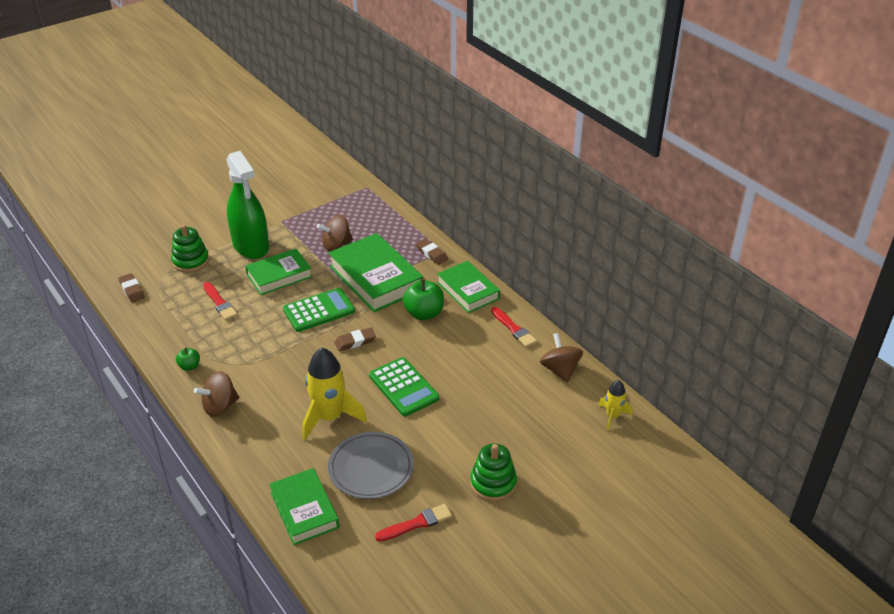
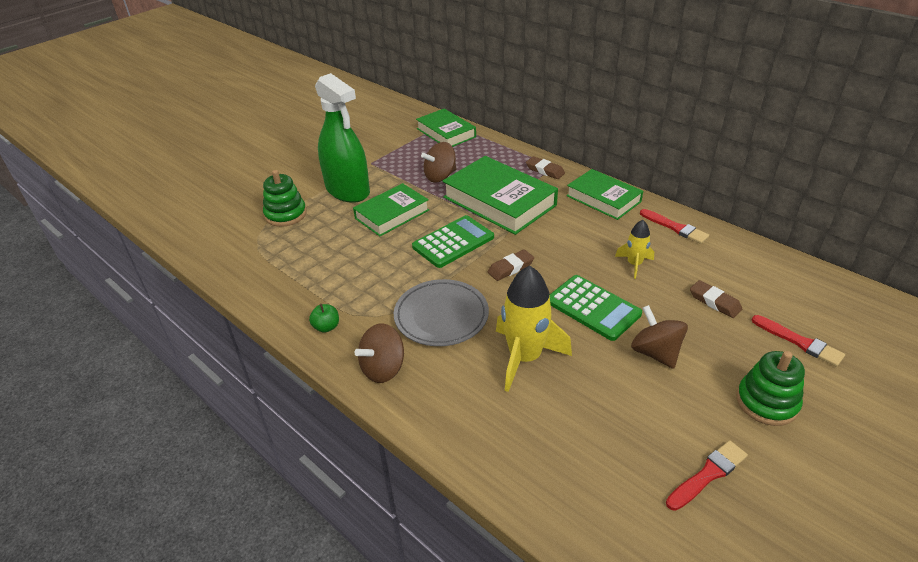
camera: 10 degrees left, 0 degrees up
brown eraser [118,273,145,303] -> brown eraser moved to [690,280,742,318]
red brush [203,282,237,320] -> red brush moved to [752,315,845,367]
green book [269,468,339,545] -> green book moved to [416,109,476,147]
grey plate [328,432,414,499] -> grey plate moved to [394,279,489,346]
green apple [403,279,444,320] -> none
brown spinning top [540,333,583,383] -> brown spinning top moved to [631,305,688,369]
yellow rocket [598,380,633,430] -> yellow rocket moved to [615,220,654,279]

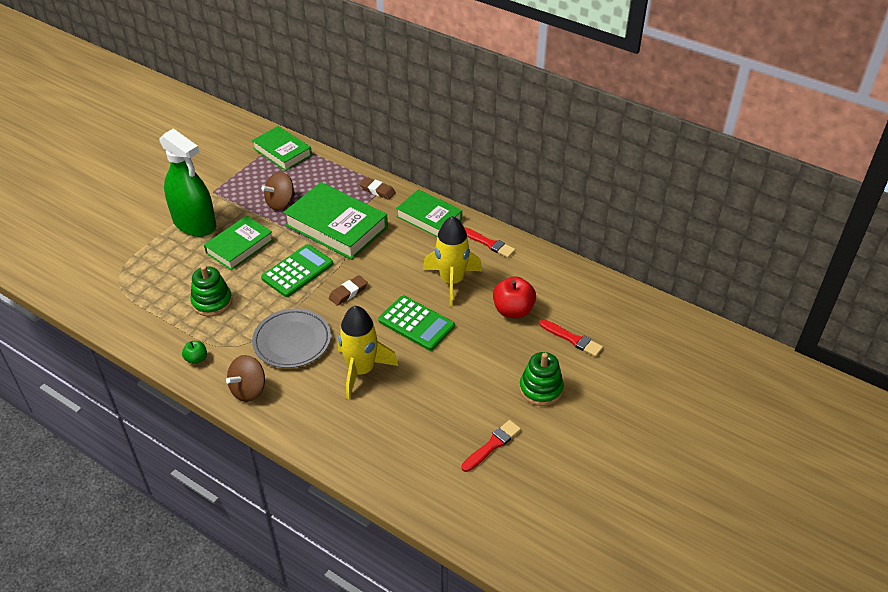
camera: 10 degrees left, 5 degrees up
green stacking toy [263,170,306,227] -> green stacking toy moved to [190,266,232,316]
yellow rocket [615,220,654,279] -> yellow rocket [423,216,482,307], size x1.87
brown spinning top [631,305,688,369] -> none
brown eraser [690,280,742,318] -> red apple [493,276,536,318]

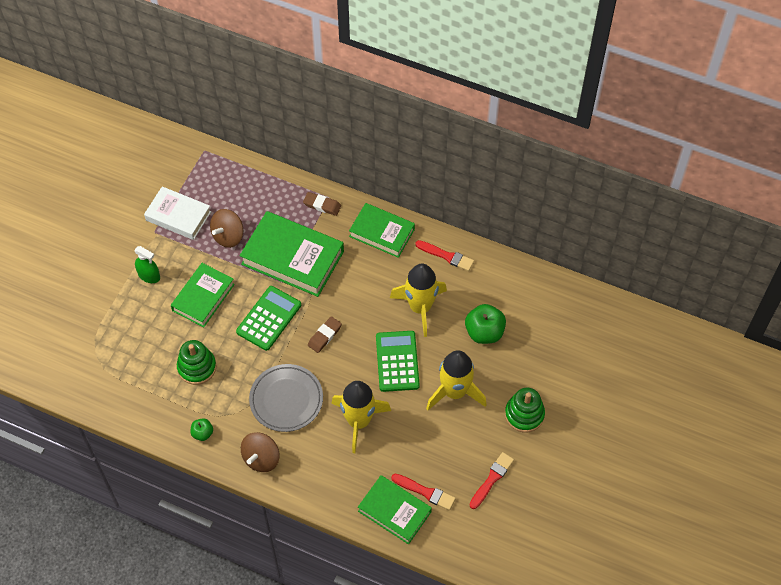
camera: 10 degrees left, 15 degrees up
green spray bottle [159,128,216,237] -> green spray bottle [134,246,160,283], size x0.46
green book [252,126,312,171] -> green book moved to [358,475,432,545]
green calculator [378,296,455,351] -> green calculator turned 120 degrees counterclockwise [376,331,420,392]
red apple [493,276,536,318] -> green apple [465,304,506,344]
red brush [540,320,603,357] -> red brush moved to [391,474,456,510]
none -> white book [144,186,211,240]
none -> yellow rocket [426,350,487,410]

